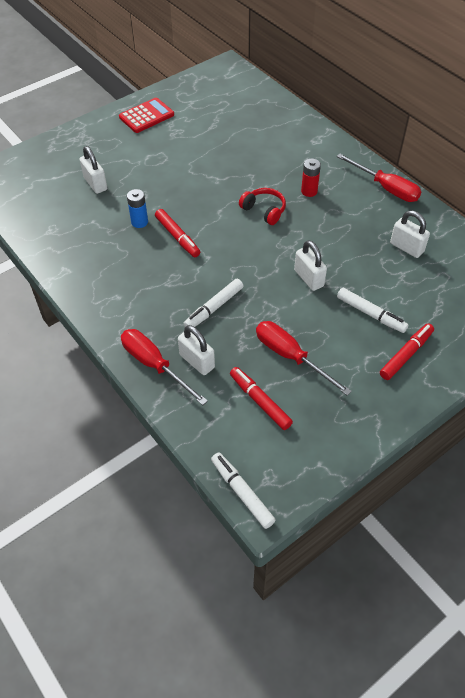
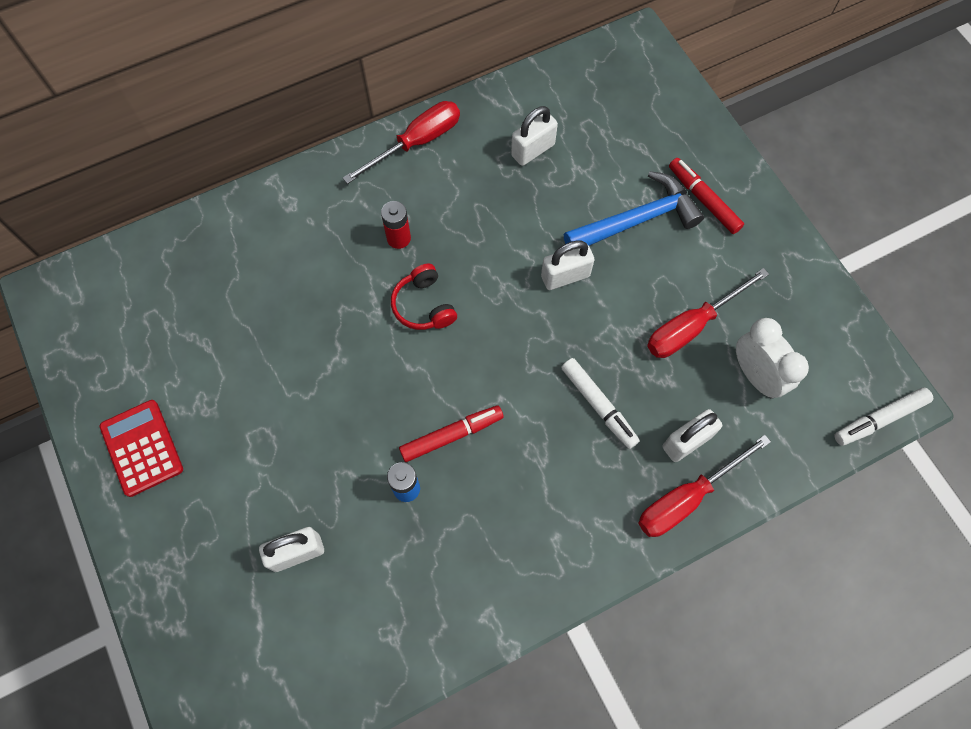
camera: 80 degrees left, 15 degrees up
red marker [230,367,293,430] -> white clock [736,318,809,399]
red headphones [239,188,286,225] -> red headphones turned 75 degrees counterclockwise [391,264,457,330]
white marker [337,288,408,333] -> blue hammer [564,171,704,246]

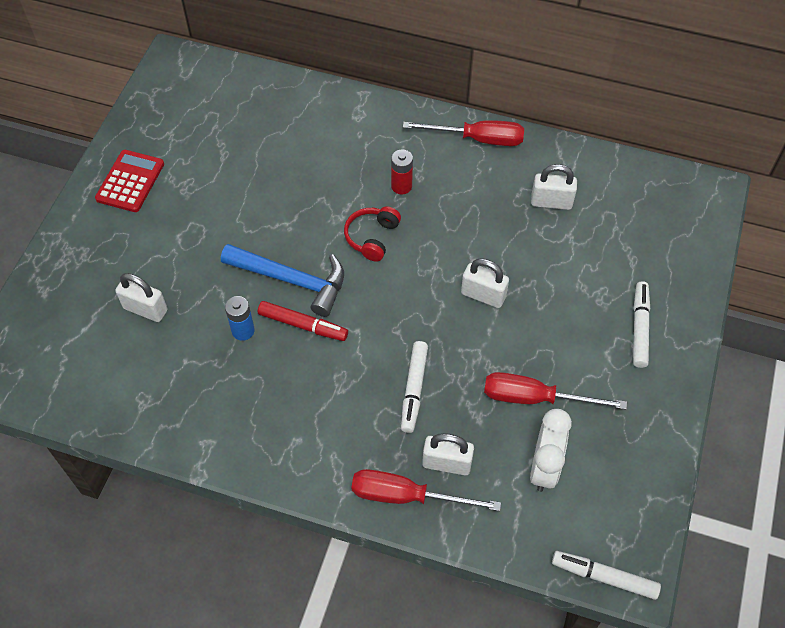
camera: 45 degrees right, 10 degrees down
blue hammer [564,171,704,246] -> blue hammer moved to [221,244,344,317]
red marker [669,158,744,234] -> white marker [633,281,650,368]

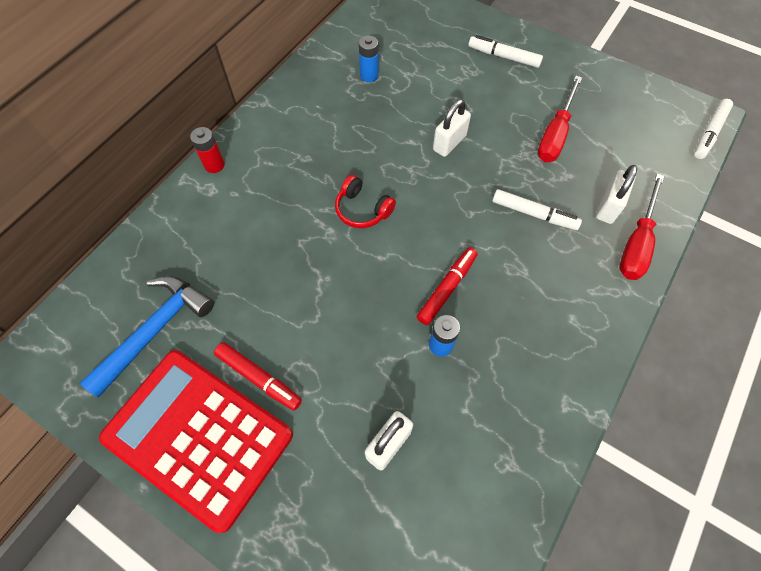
camera: 75 degrees left, 5 degrees up
red calculator [95,150,164,212] -> red calculator [99,350,293,533], size x1.93
blue hammer [221,244,344,317] -> blue hammer moved to [80,276,214,397]
red battery [391,150,413,194] -> red battery moved to [190,127,225,173]
red screwdriver [403,120,524,146] -> none
white clock [530,409,572,492] -> none
white padlock [531,164,577,210] -> blue battery [359,36,379,82]
none -> red marker [214,342,302,411]

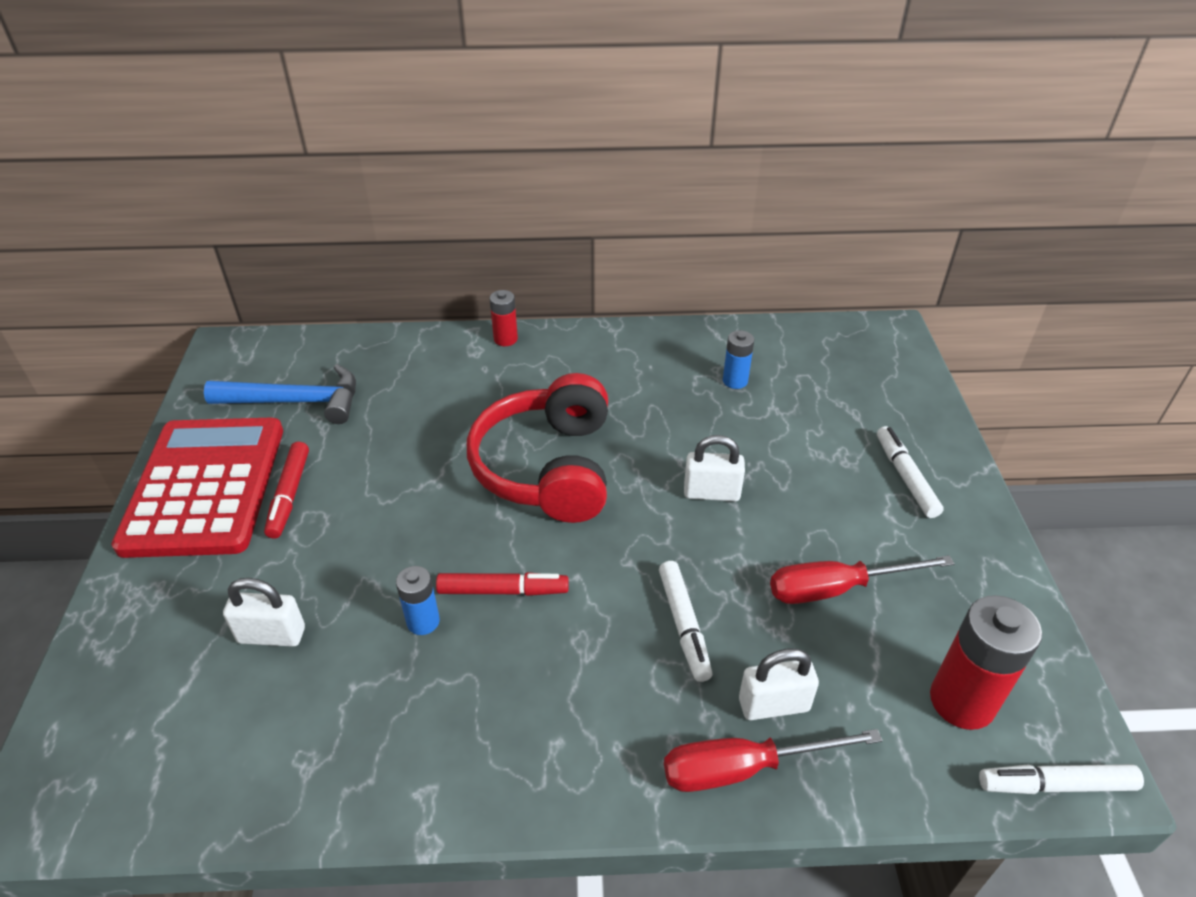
camera: 55 degrees right, 20 degrees down
red headphones [335,175,396,228] -> red headphones [467,373,608,523], size x2.16
none -> red battery [930,595,1042,730]

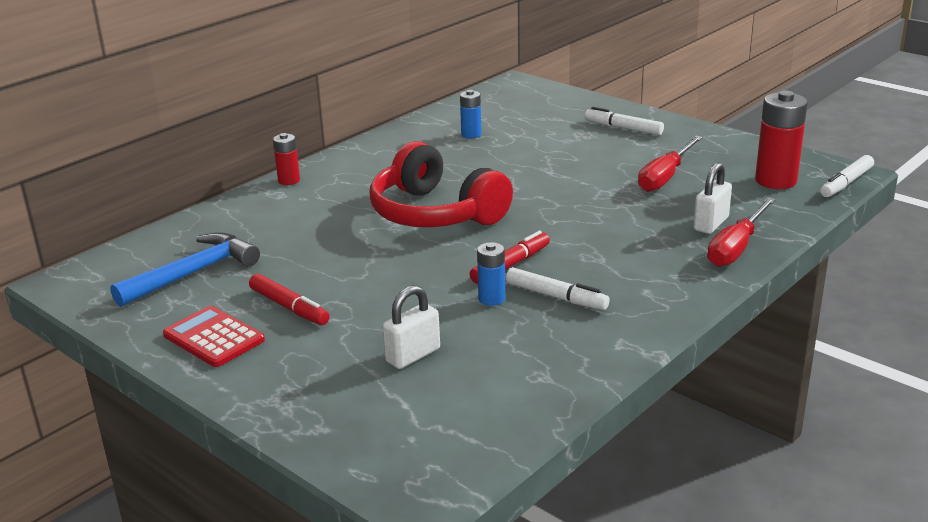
camera: 45 degrees left, 15 degrees down
red calculator [111,418,283,558] -> red calculator [163,306,265,367], size x0.52
white marker [659,561,713,682] -> white marker moved to [506,267,610,310]
white padlock [684,435,745,501] -> none

